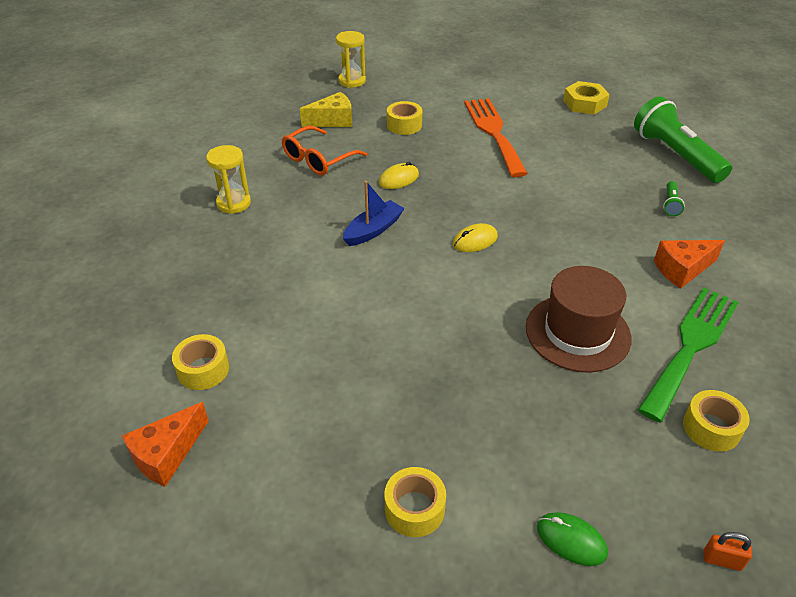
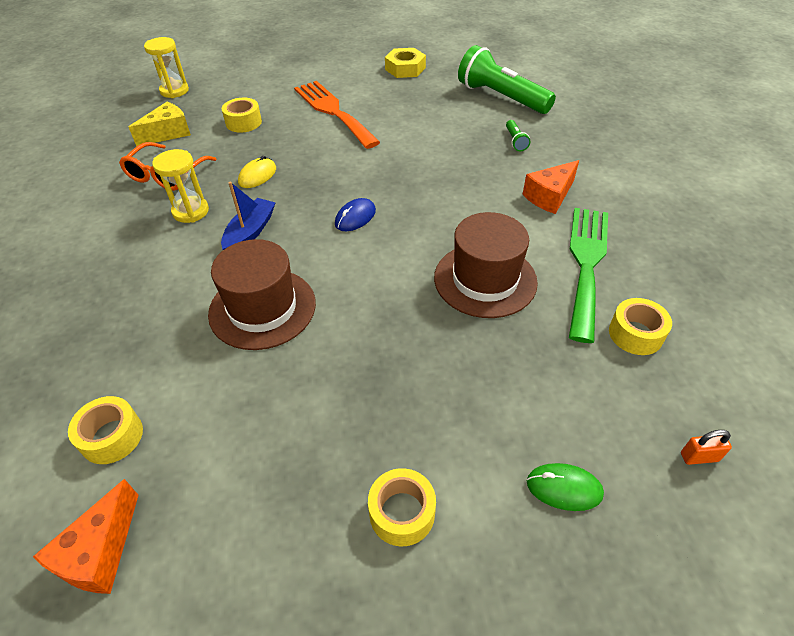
camera: 20 degrees left, 5 degrees up
yellow hourglass [206,145,251,214] -> yellow hourglass moved to [152,149,209,223]
yellow mouse [453,223,498,252] -> blue mouse [335,198,376,231]
none -> brown hat [208,239,316,350]

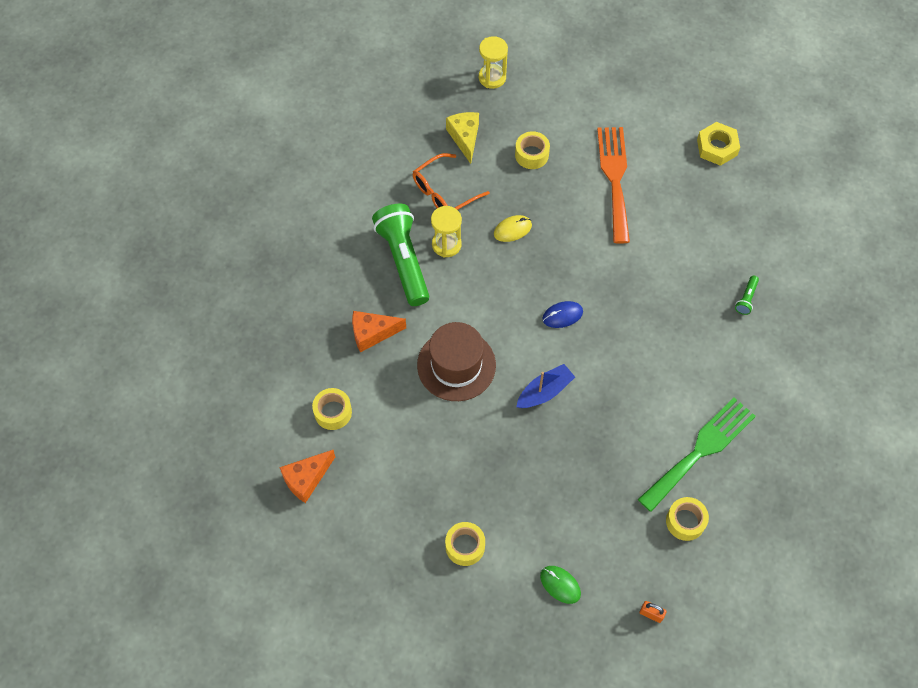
camera: 30 degrees right, 15 degrees up
yellow cheese [129,102,191,147] -> yellow cheese turned 90 degrees counterclockwise [446,112,479,164]
blue boat [221,182,275,250] -> blue boat moved to [516,364,575,408]
brown hat [434,212,538,318] -> none
green flashlight [458,45,556,114] -> green flashlight moved to [372,204,429,306]
orange cheese [522,160,579,214] -> orange cheese moved to [352,311,406,352]

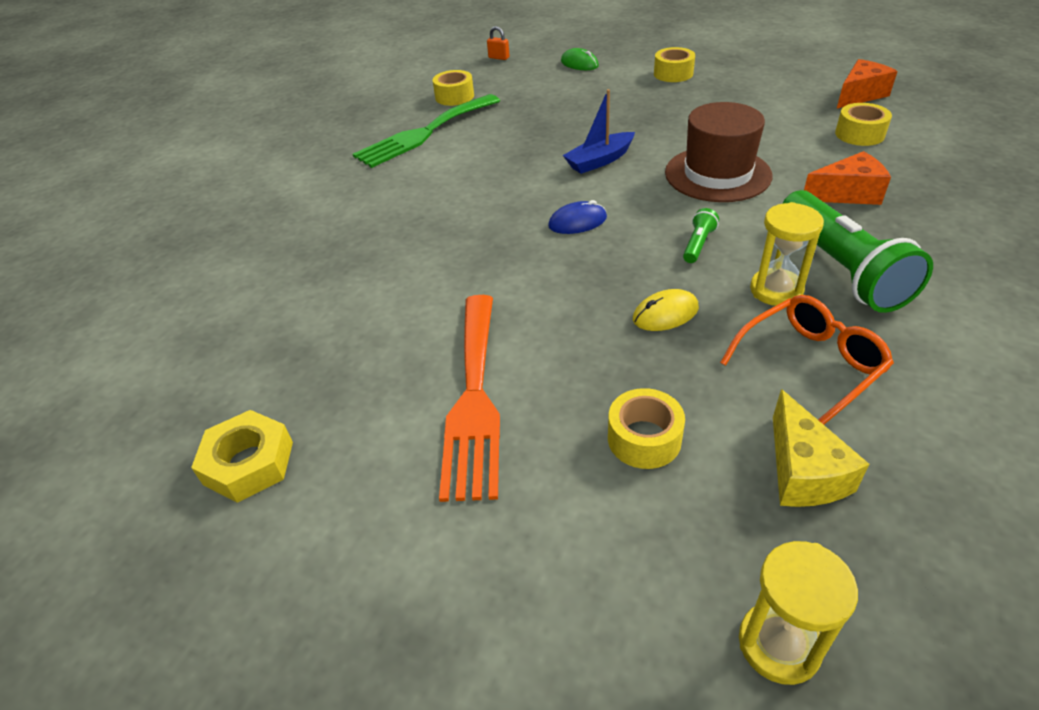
camera: 175 degrees left, 20 degrees down
green flashlight [735,275,759,315] -> green flashlight moved to [683,208,719,263]

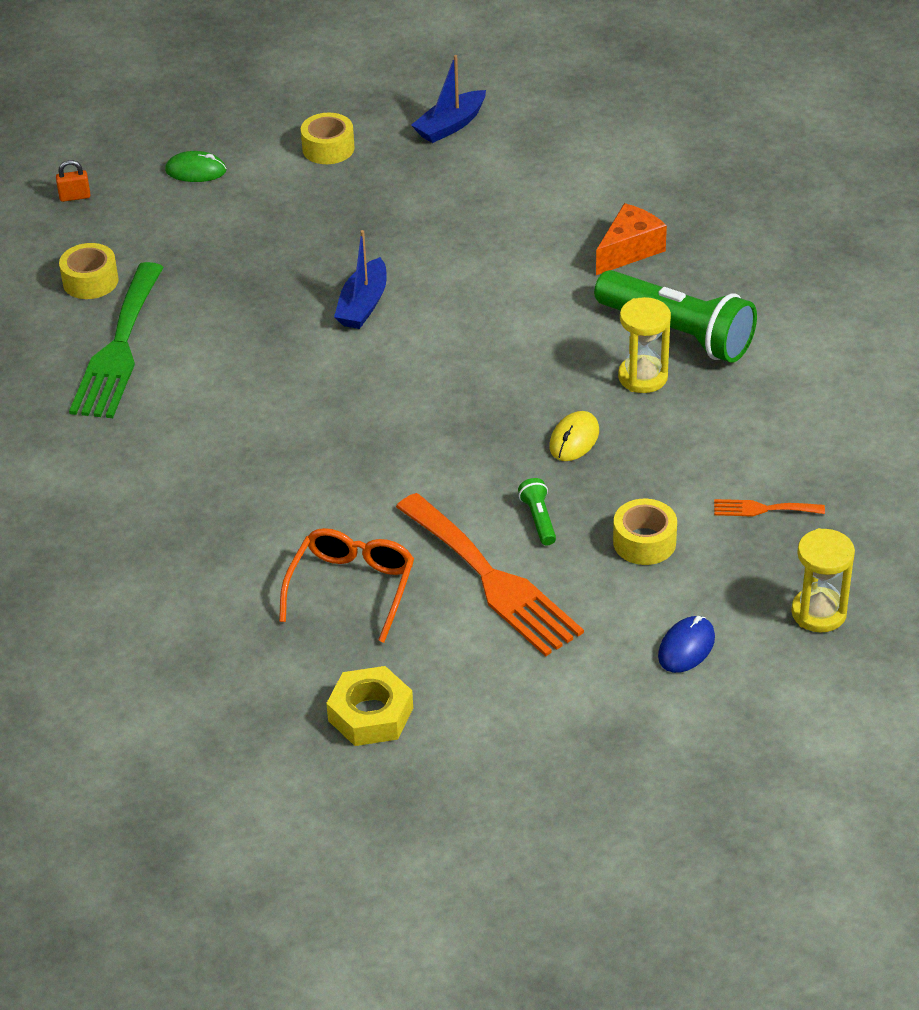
camera: 40 degrees left, 0 degrees up
blue mouse [548,200,607,234] -> blue mouse moved to [658,616,715,673]
brown hat [665,102,772,202] -> none
green flashlight [683,208,719,263] -> green flashlight moved to [518,478,556,545]
orange glasses [720,295,894,425] -> orange glasses moved to [279,528,414,643]
yellow cheese [773,389,869,507] -> orange fork [714,499,825,517]
yellow tape [835,103,892,146] -> none
orange cheese [837,59,898,108] -> none
none -> blue boat [411,55,486,143]

